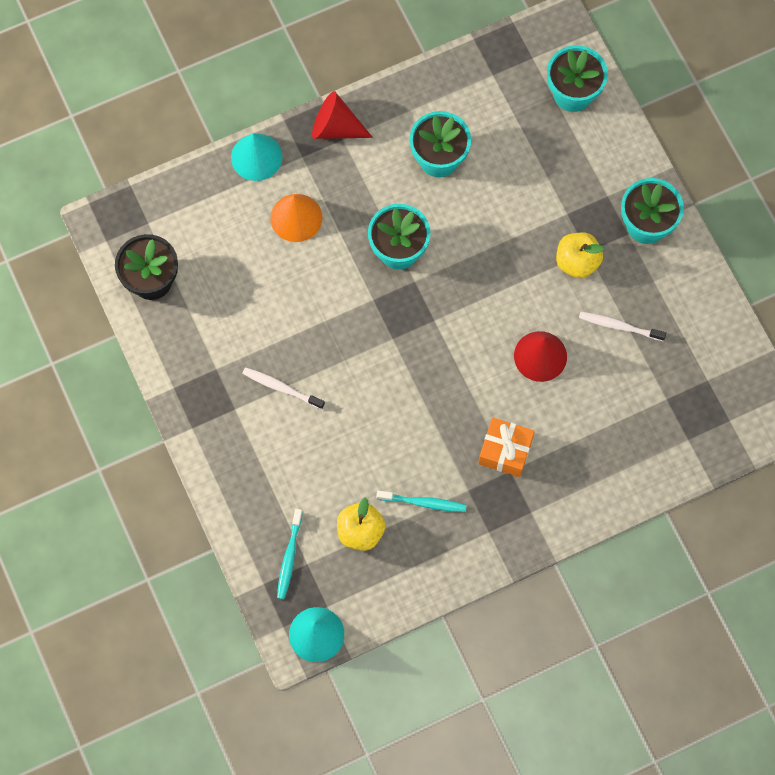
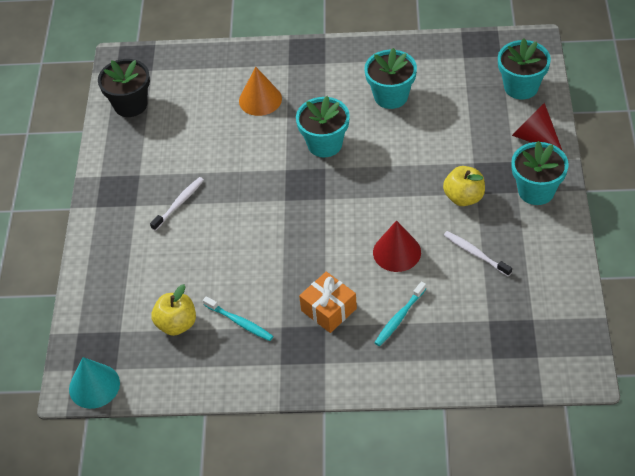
camera: 30 degrees right, 20 degrees down
turquoise cone [231,134,282,181] -> none
white toothbrush [242,367,325,409] -> white toothbrush turned 75 degrees clockwise [150,177,204,231]
turquoise toothbrush [277,509,303,599] -> turquoise toothbrush moved to [375,282,426,346]
red cone [312,91,373,139] -> red cone moved to [512,103,562,150]

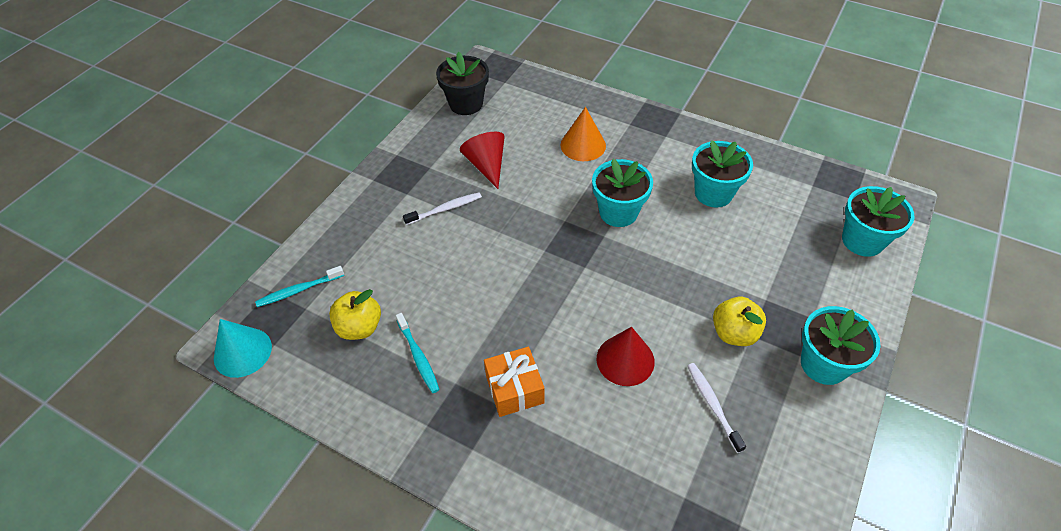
camera: 25 degrees right, 0 degrees up
turquoise toothbrush [375,282,426,346] -> turquoise toothbrush moved to [255,266,344,307]
red cone [512,103,562,150] -> red cone moved to [460,132,505,189]

